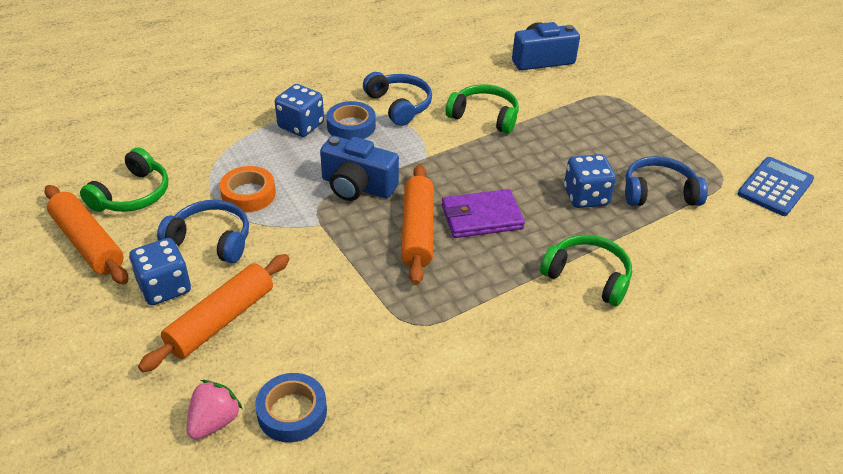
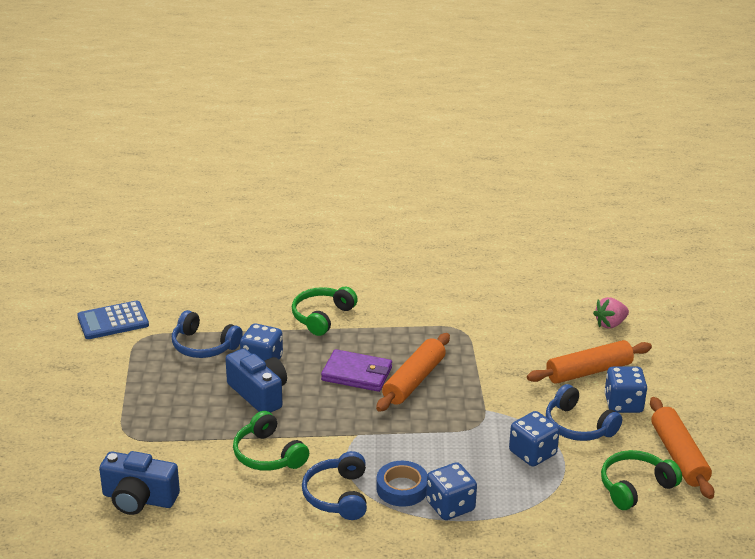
camera: 150 degrees left, 10 degrees down
orange tape [219,166,276,212] -> blue dice [509,411,560,467]
blue tape [255,373,327,442] -> none
blue camera [320,136,399,201] -> blue camera moved to [226,348,287,413]
green headphones [540,235,632,306] -> green headphones turned 60 degrees clockwise [292,287,358,336]

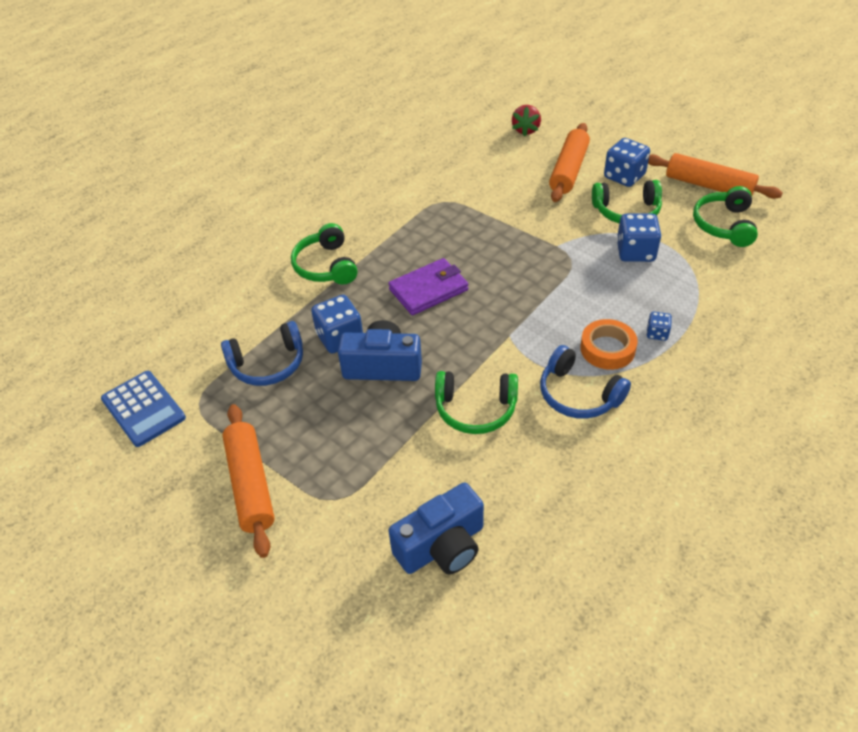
camera: 45 degrees left, 15 degrees up
blue calculator [77,300,149,339] -> blue calculator turned 60 degrees counterclockwise [101,371,186,447]
orange rolling pin [376,333,450,412] -> orange rolling pin moved to [222,404,275,558]
blue tape [376,461,428,507] -> orange tape [580,319,638,370]
blue dice [426,462,477,520] -> blue dice [646,312,672,341], size x0.53
blue headphones [546,384,622,441] -> green headphones [592,180,662,223]
pink strawberry [593,297,629,329] -> red strawberry [512,105,541,137]

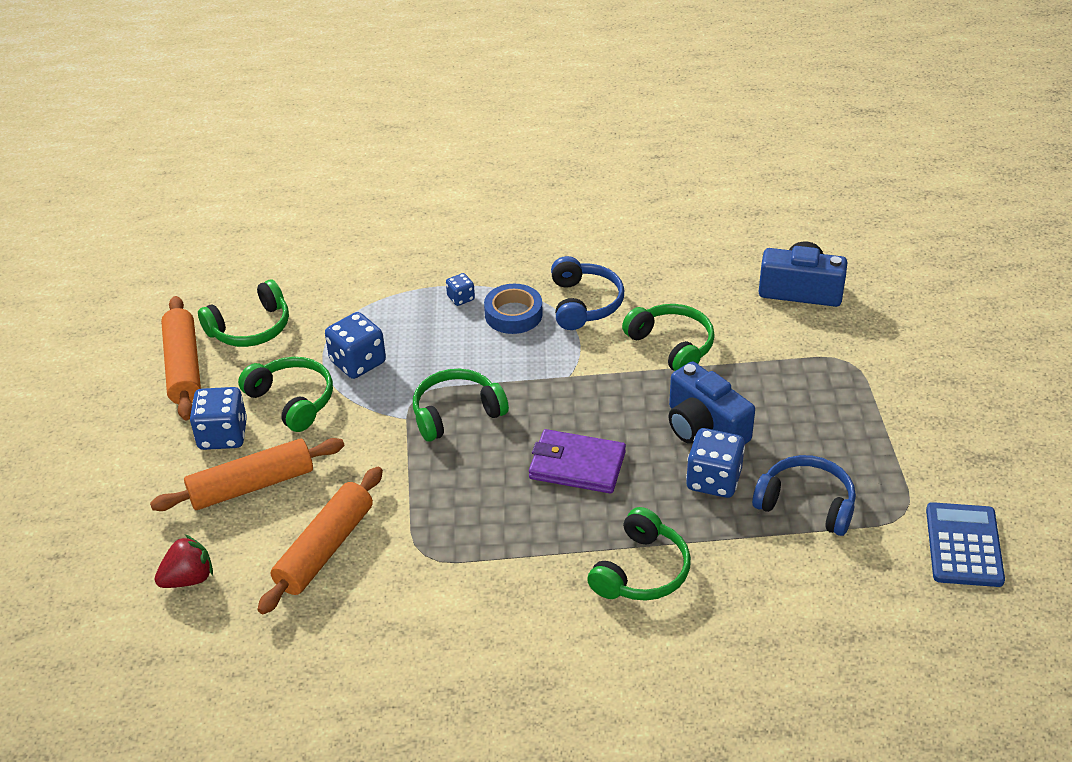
camera: 135 degrees left, 5 degrees down
orange rolling pin [222,404,275,558] -> orange rolling pin moved to [257,467,383,614]
orange tape [580,319,638,370] -> blue tape [484,284,543,334]
none -> green headphones [413,369,509,442]

